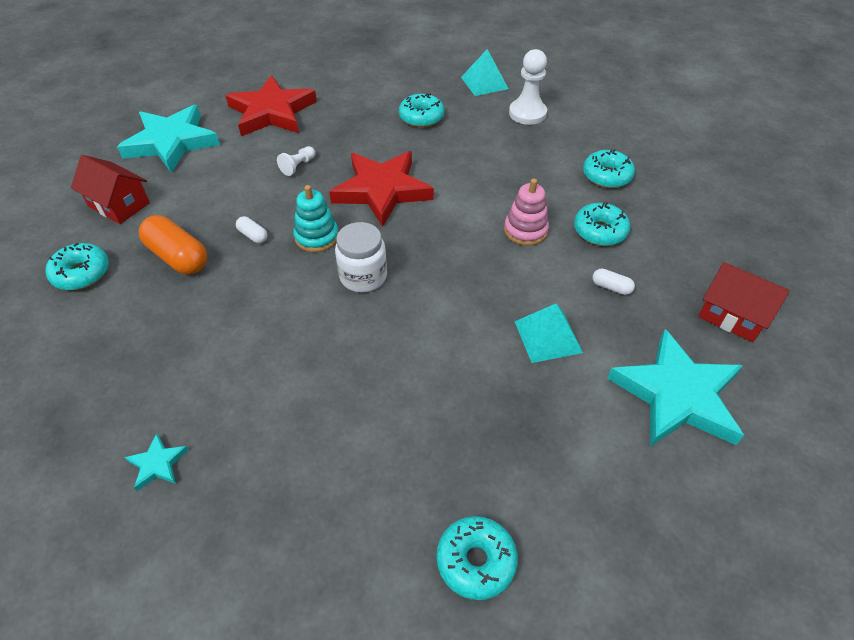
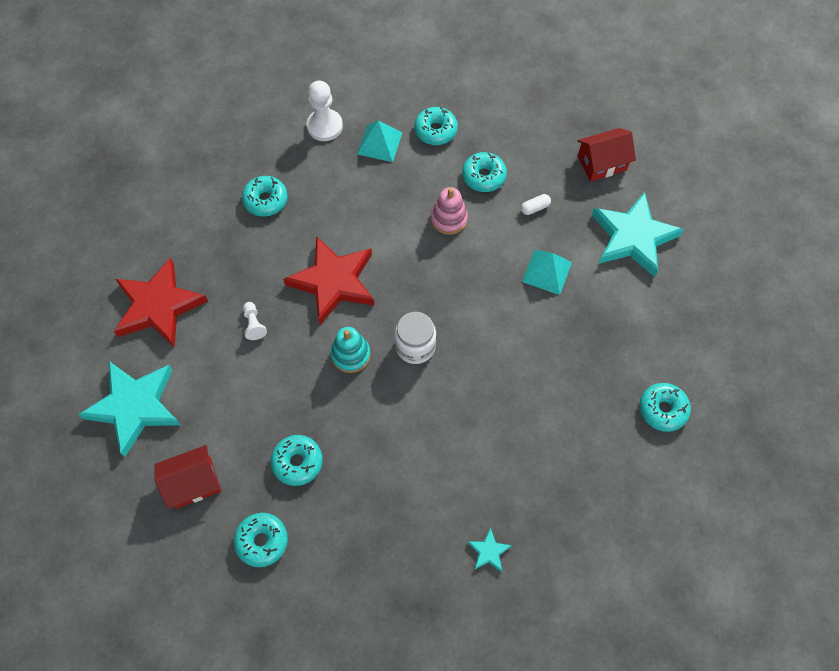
camera: 55 degrees left, 15 degrees up
orange capsule [139,215,207,275] -> turquoise donut [271,435,323,486]
white capsule [236,216,268,243] -> none
turquoise pyramid [461,49,509,96] -> turquoise pyramid moved to [357,121,403,162]

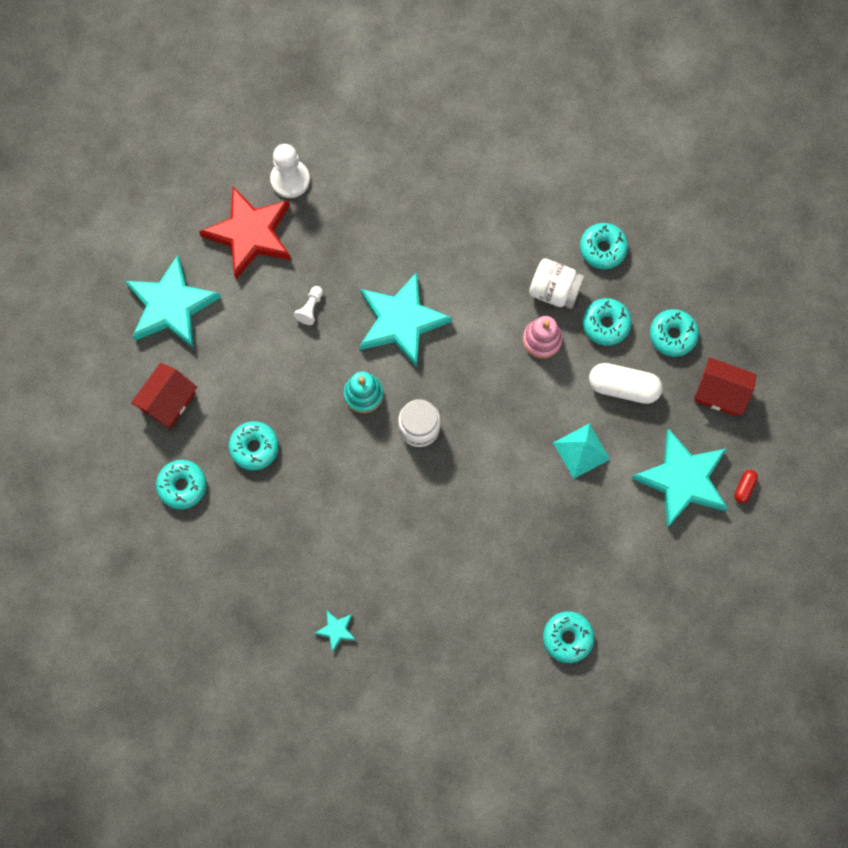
camera: 40 degrees right, 10 degrees up
red house [154,445,221,509] -> red house turned 75 degrees counterclockwise [131,363,197,429]
turquoise donut [242,176,287,217] -> turquoise donut moved to [650,309,699,357]
red star [283,236,375,325] -> turquoise star [360,272,452,367]
white pawn [306,81,343,141] -> white pawn moved to [270,144,310,198]
turquoise pyramid [357,121,403,162] -> none
white capsule [521,194,551,215] -> white capsule [589,363,663,404], size x2.09
none -> white jar [529,258,585,309]
none -> red capsule [734,470,758,503]

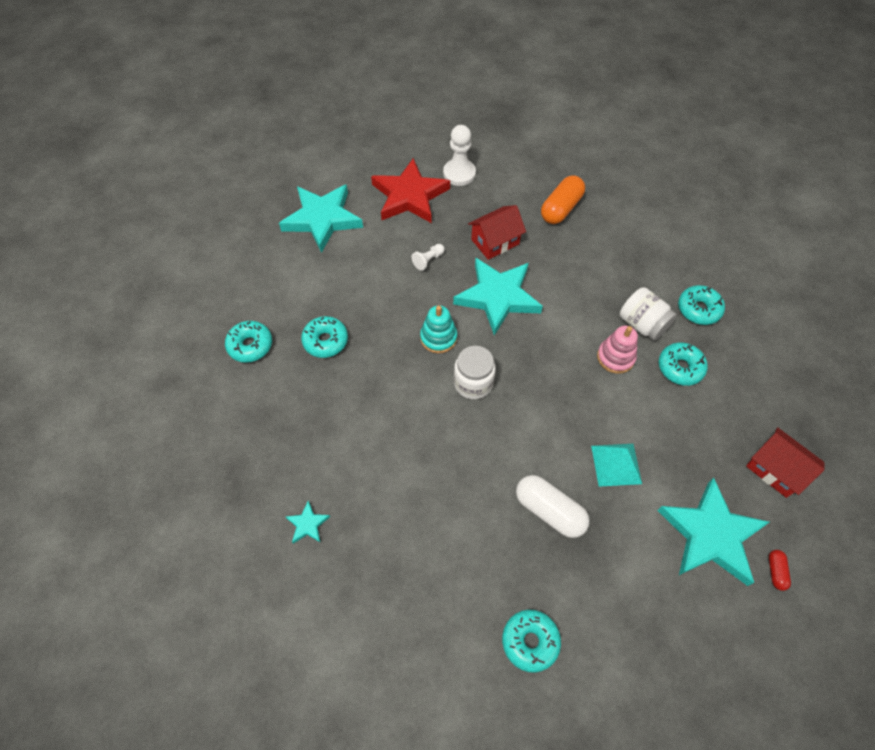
camera: 25 degrees right, 15 degrees down
red house [131,363,197,429] -> red house moved to [468,205,526,260]
white capsule [589,363,663,404] -> white capsule moved to [516,475,590,538]
turquoise donut [650,309,699,357] -> none
red capsule [734,470,758,503] -> red capsule turned 45 degrees counterclockwise [769,550,791,591]
none -> orange capsule [541,175,585,224]

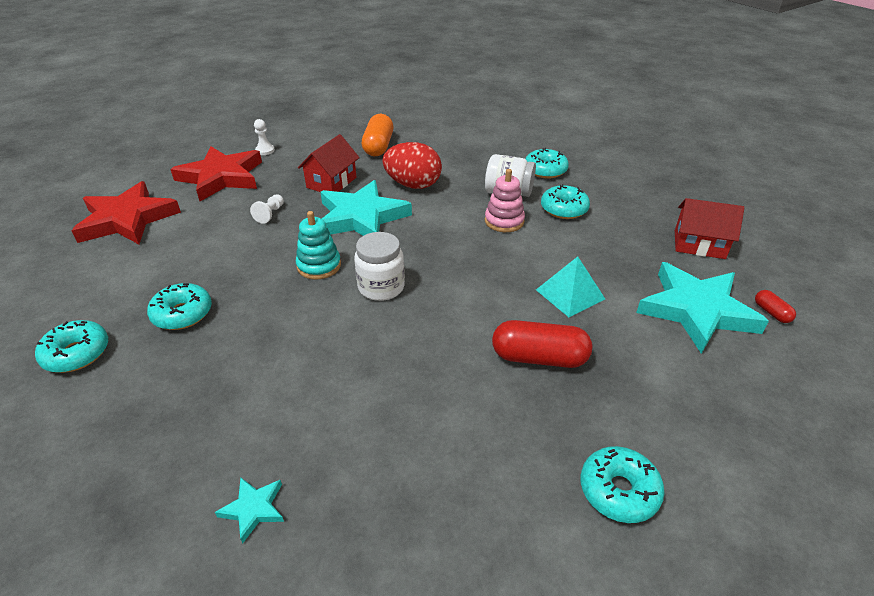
camera: 30 degrees left, 20 degrees down
turquoise star [279,184,363,253] -> red star [72,181,181,244]
white pawn [443,125,476,186] -> white pawn [254,119,275,155], size x0.55
white capsule [516,475,590,538] -> red capsule [492,320,592,368]
none -> red egg [382,142,442,189]

